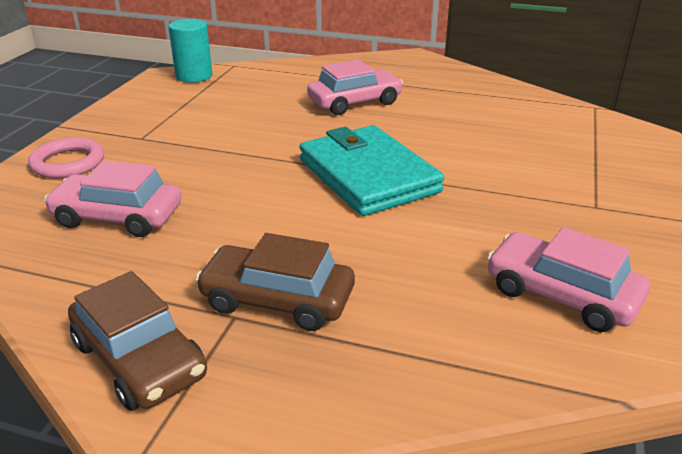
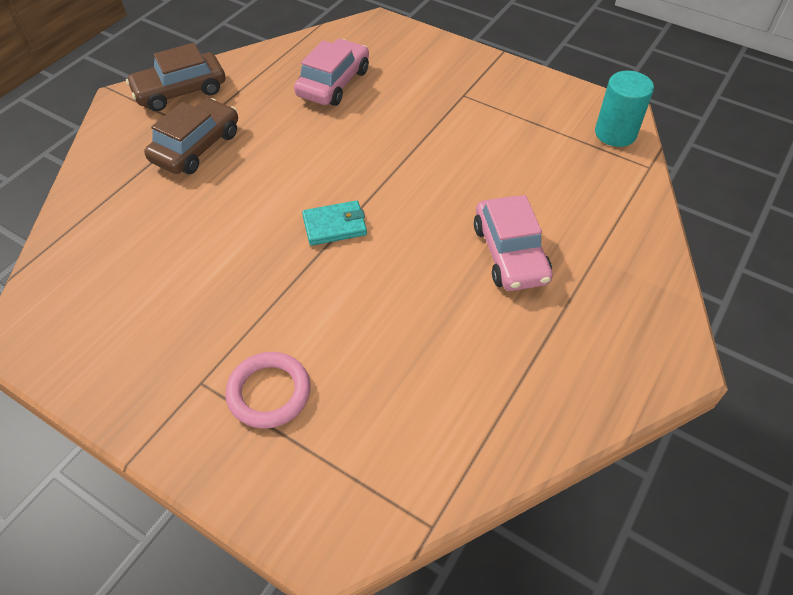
camera: 105 degrees right, 20 degrees up
pink ring [28,137,104,178] -> pink ring moved to [225,352,311,429]
turquoise wallet [299,125,444,216] -> turquoise wallet [302,200,367,246], size x0.47
pink car [487,227,650,332] -> none

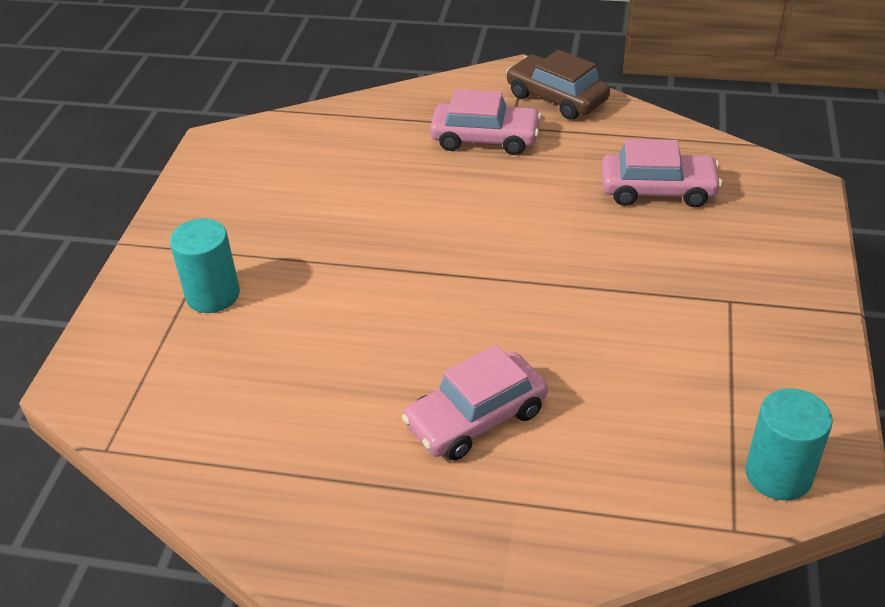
camera: 70 degrees right, 10 degrees down
brown car [144,98,238,174] -> pink car [430,89,542,155]
pink ring [225,352,311,429] -> turquoise cylinder [170,218,240,313]
turquoise wallet [302,200,367,246] -> none

